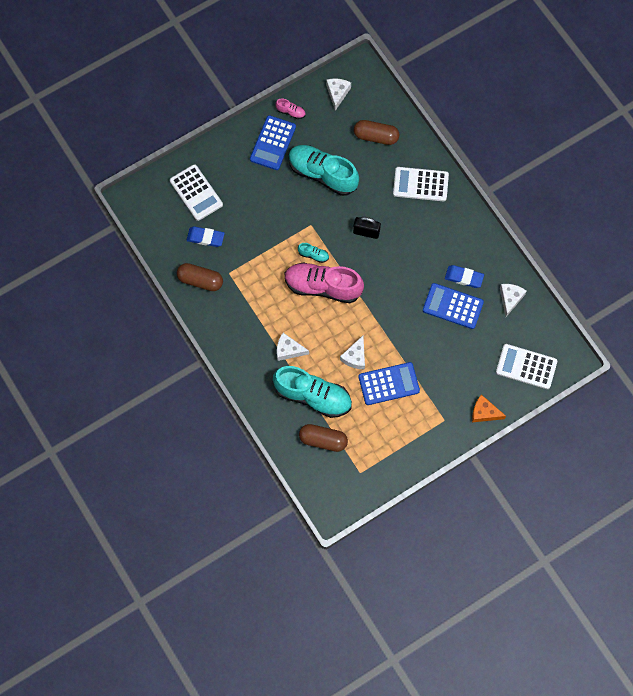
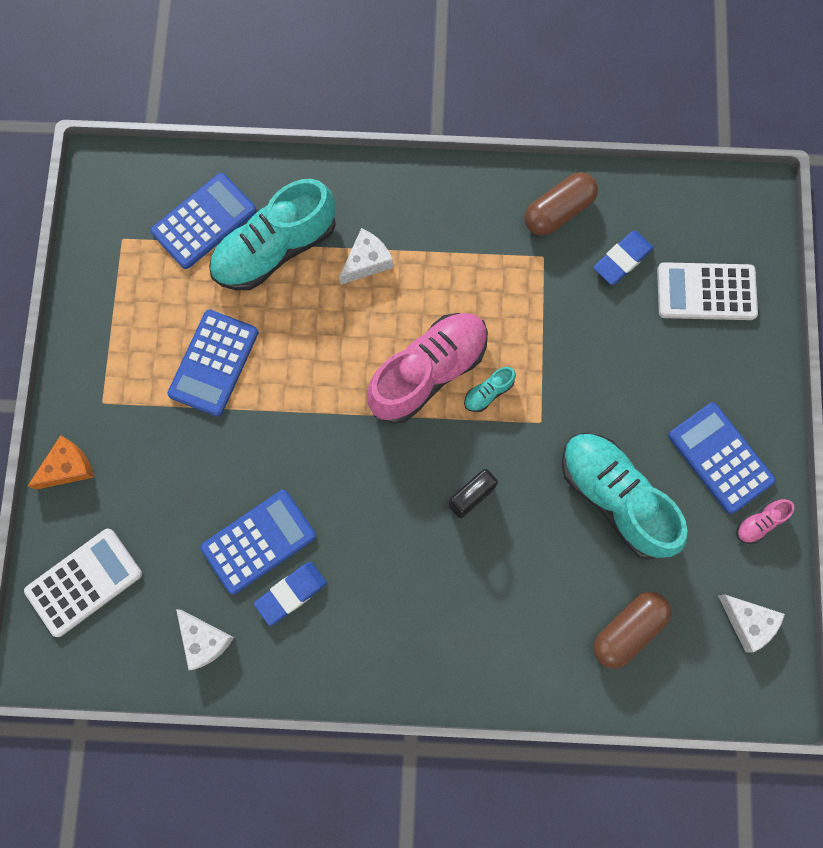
camera: 125 degrees right, 5 degrees up
turquoise shoe [289,145,359,196] -> turquoise shoe turned 105 degrees counterclockwise [562,433,687,560]
brown capsule [299,424,348,452] -> blue calculator [150,173,256,269]
white cheese [340,336,365,369] -> none
white calculator [393,167,449,201] -> none

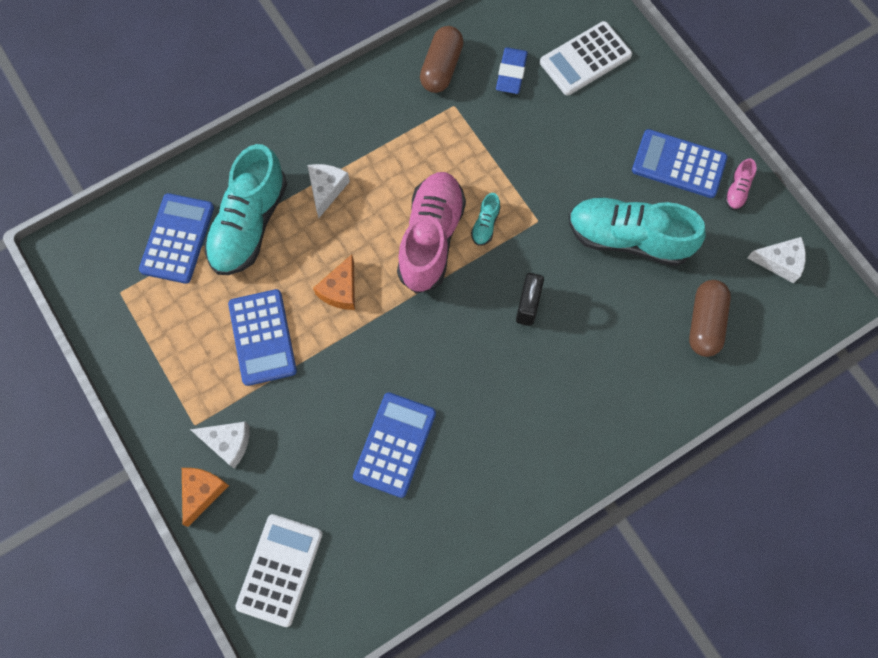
camera: 35 degrees left, 5 degrees down
white cheese [176,609,234,671] -> white cheese moved to [190,422,250,469]
blue eraser [254,562,327,626] -> none
none -> orange cheese [313,254,355,310]

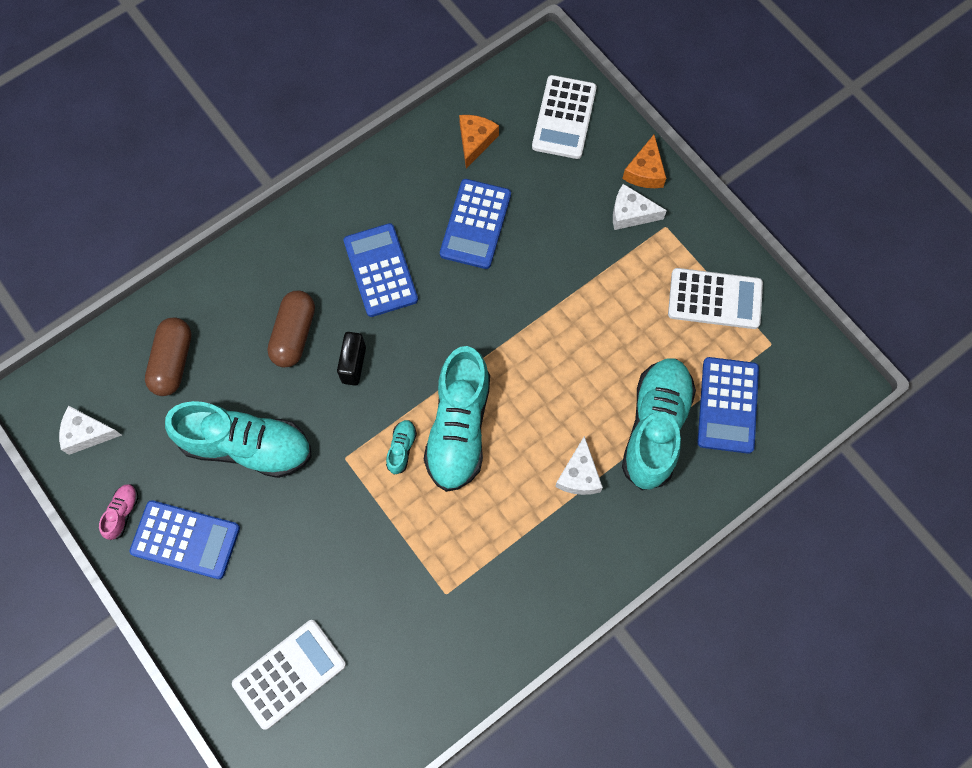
camera: 175 degrees right, 0 degrees up
blue calculator [228,289,297,386] -> blue calculator moved to [343,223,418,317]
orange cheese [313,254,355,310] -> orange cheese moved to [459,115,499,169]
pink shoe [397,172,466,294] -> turquoise shoe [424,346,490,492]
brown capsule [420,26,464,93] -> brown capsule moved to [267,291,315,368]
blue eraser [496,47,528,94] -> none
none -> white calculator [668,268,763,329]

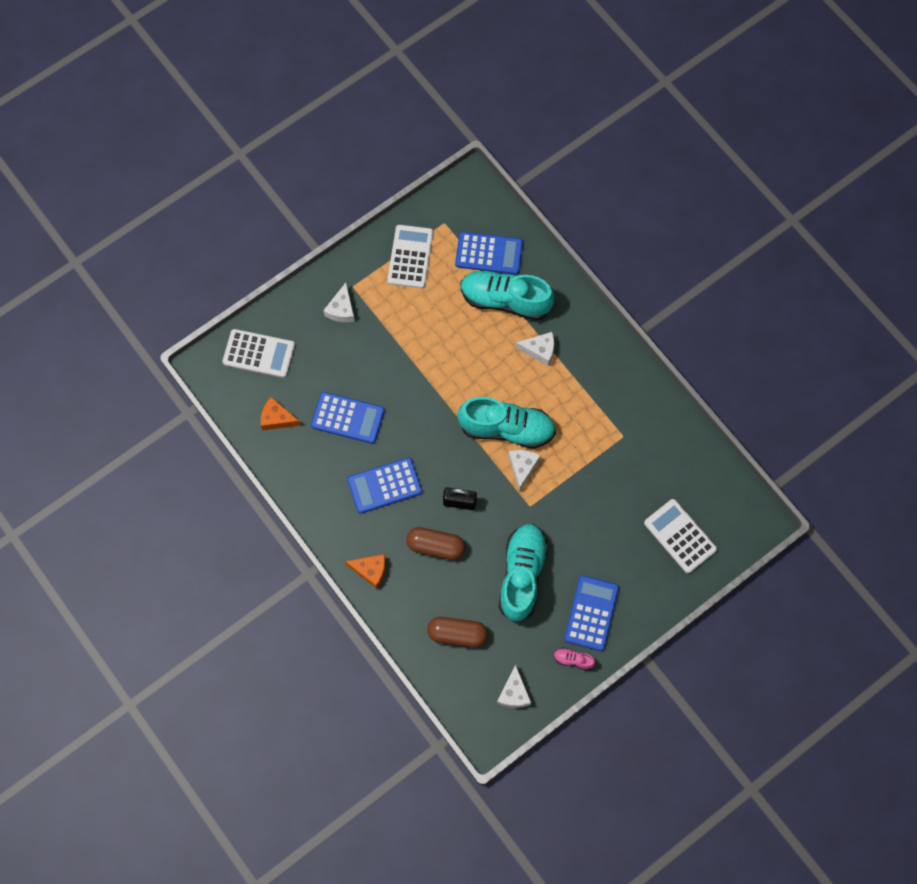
camera: 90 degrees left, 0 degrees up
turquoise shoe [386,420,417,475] -> white cheese [508,450,541,491]
orange cheese [622,135,666,188] -> orange cheese moved to [345,554,386,588]

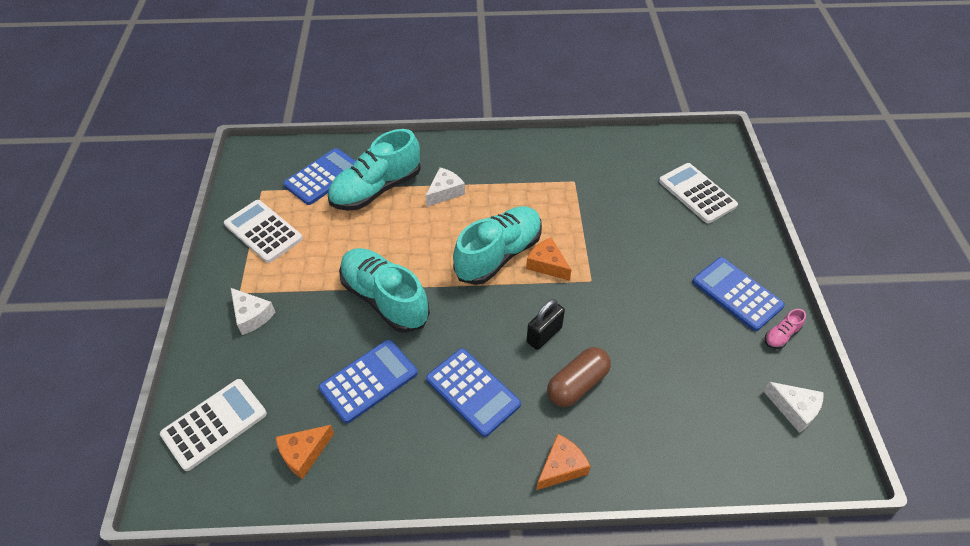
camera: 55 degrees left, 20 degrees down
blue calculator [347,457,422,514] -> blue calculator turned 60 degrees counterclockwise [426,348,521,437]
brown capsule [427,617,488,647] -> none
turquoise shoe [499,524,548,622] -> turquoise shoe moved to [339,248,430,333]
white cheese [508,450,541,491] -> orange cheese [526,238,571,281]
white calculator [644,499,717,573] -> white calculator turned 60 degrees clockwise [659,163,738,224]

